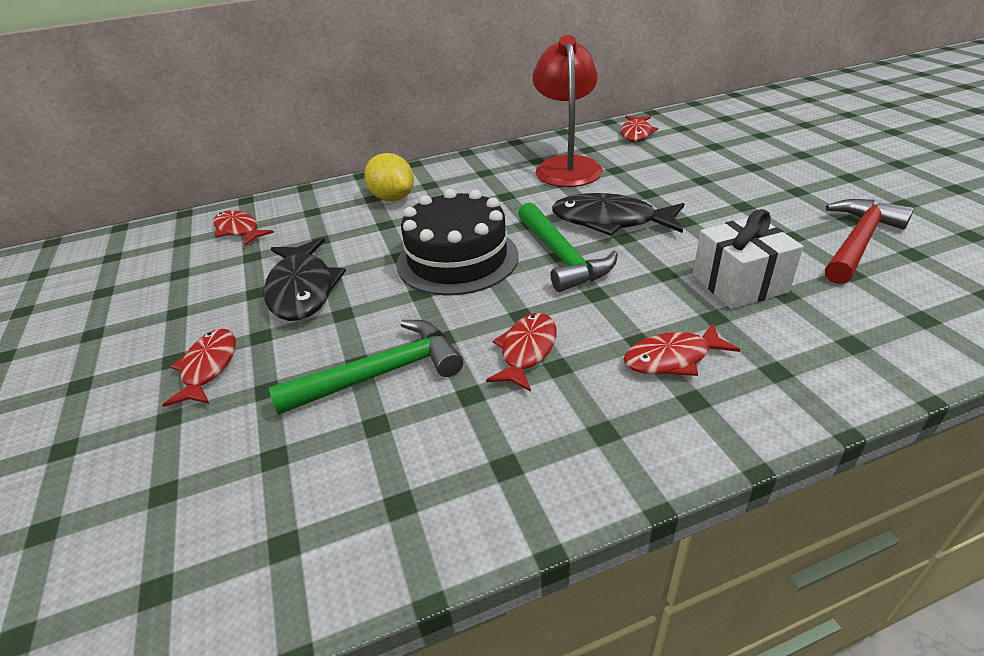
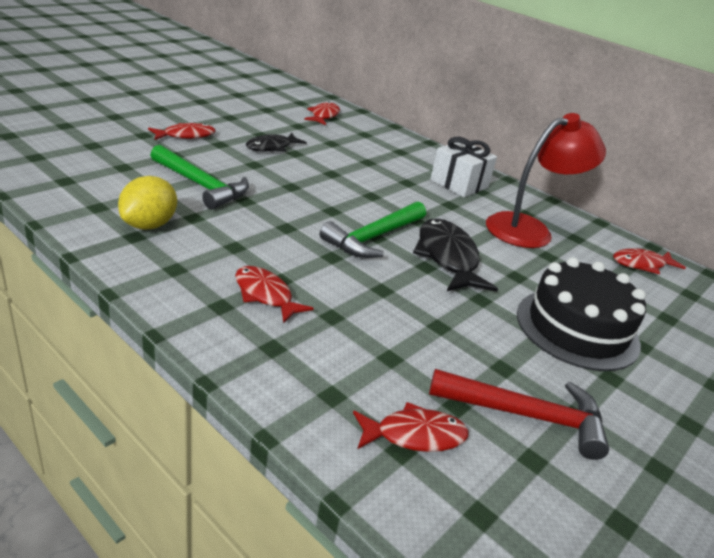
camera: 55 degrees right, 5 degrees down
black fish [264,237,346,321] -> black fish [246,133,307,152], size x0.64
yellow lemon [364,153,414,201] -> yellow lemon moved to [118,176,177,230]
black cake [397,189,519,296] -> black cake moved to [517,257,646,371]
red fish [486,313,557,392] -> red fish moved to [353,402,468,452]
white gift [693,209,803,309] -> white gift moved to [430,137,497,197]

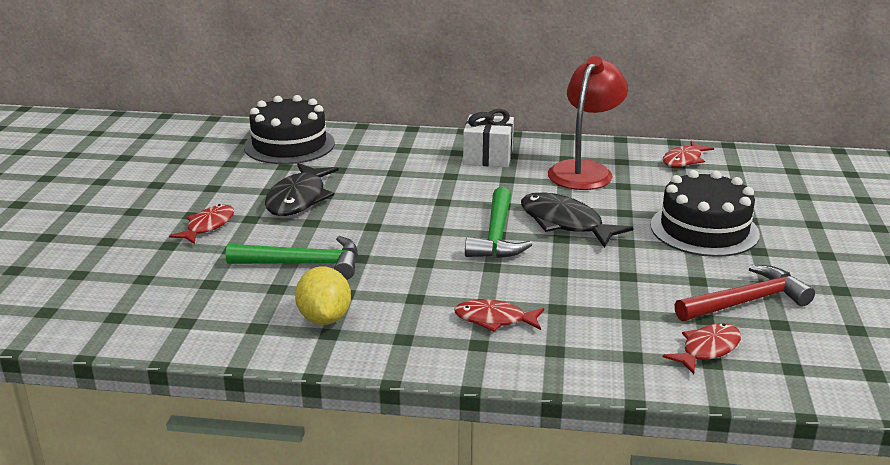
camera: 30 degrees left, 5 degrees down
black fish [246,133,307,152] -> black fish [265,163,339,216], size x1.56
red fish [304,101,340,125] -> black cake [244,95,335,164]

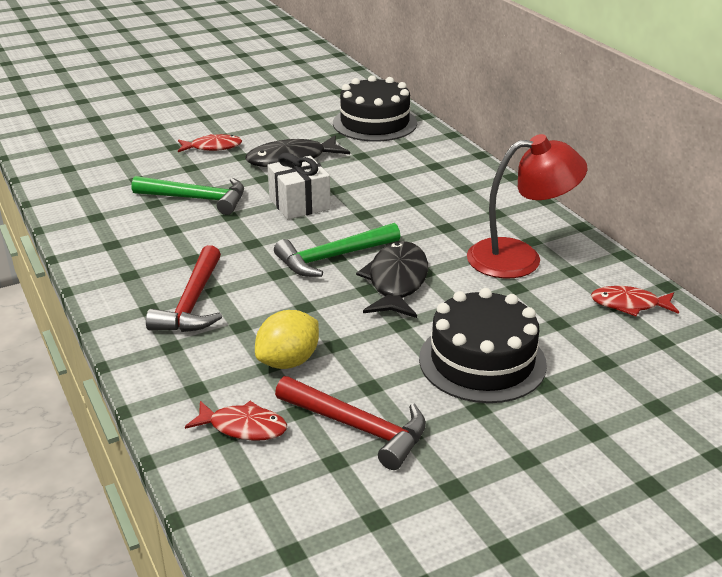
camera: 55 degrees right, 5 degrees up
green hammer [226,236,358,280] -> green hammer turned 45 degrees counterclockwise [132,176,244,215]
yellow lemon [295,266,351,325] -> yellow lemon moved to [255,310,319,369]
red fish [454,299,544,332] -> red hammer [146,245,222,332]
white gift [463,109,514,168] -> white gift moved to [267,153,331,219]

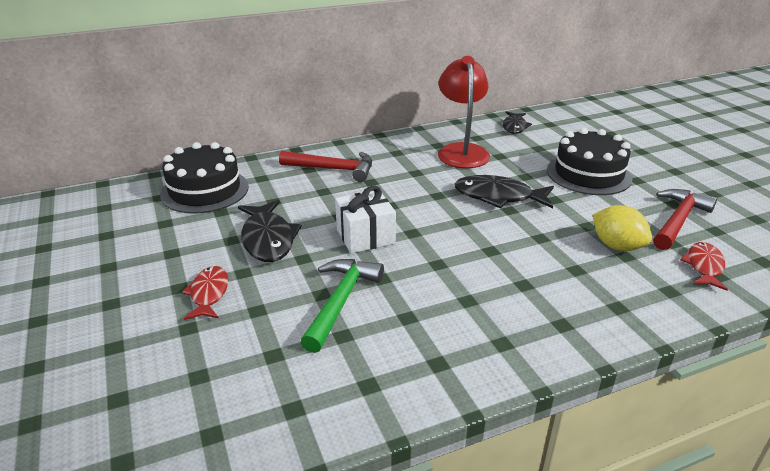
camera: 85 degrees left, 0 degrees up
red hammer [146,245,222,332] -> red hammer moved to [279,151,372,182]
green hammer [274,223,401,277] -> none
red fish [591,286,679,316] -> black fish [503,111,532,133]

